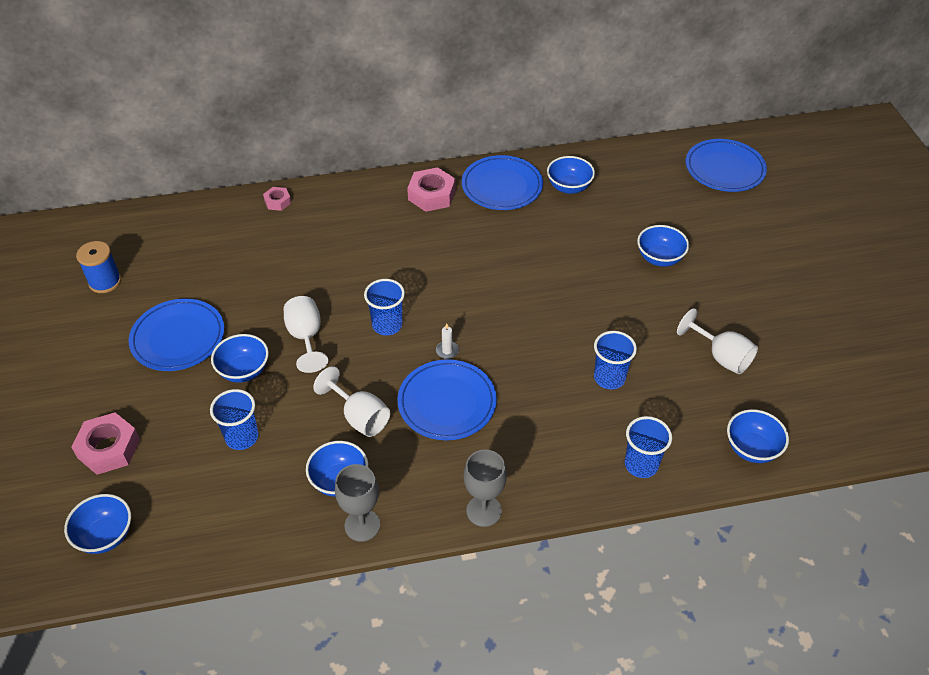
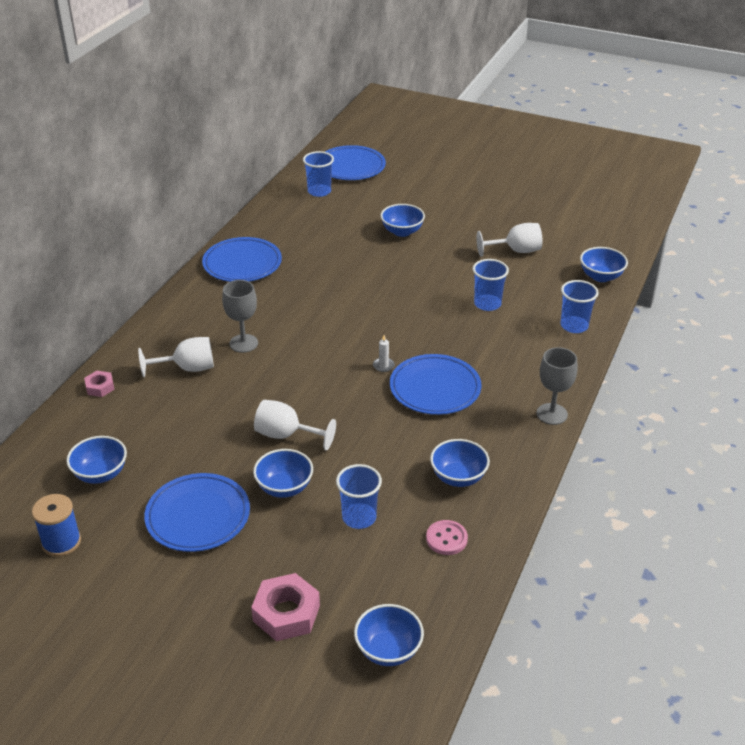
camera: 55 degrees left, 10 degrees down
white goblet [313,366,390,437] -> white goblet moved to [138,337,214,377]
grey goblet [335,464,380,542] -> grey goblet moved to [222,280,258,353]
blue cup [364,279,405,335] -> blue cup moved to [303,151,334,197]
pink nut [407,167,456,212] -> none
blue bowl [547,156,595,194] -> blue bowl moved to [66,436,127,484]
none -> pink button [426,520,468,555]

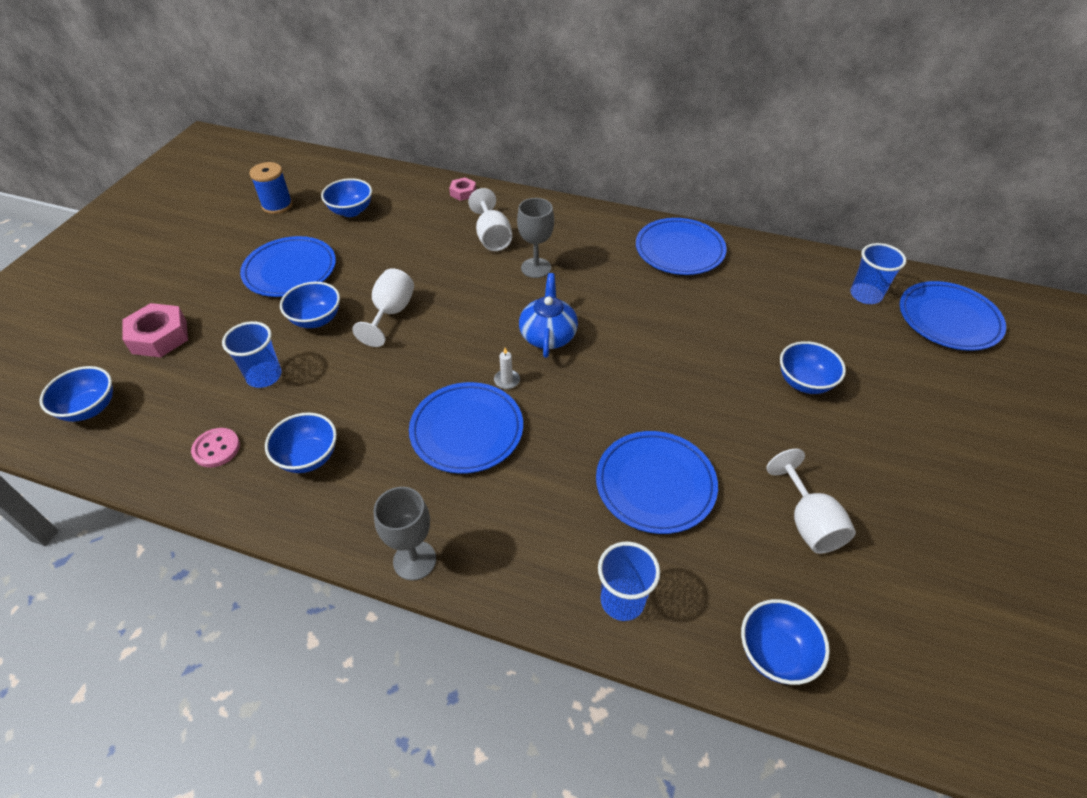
camera: 85 degrees right, 10 degrees up
blue cup [473,259,509,311] -> blue plate [596,431,718,534]
none -> blue teapot [519,273,578,358]

